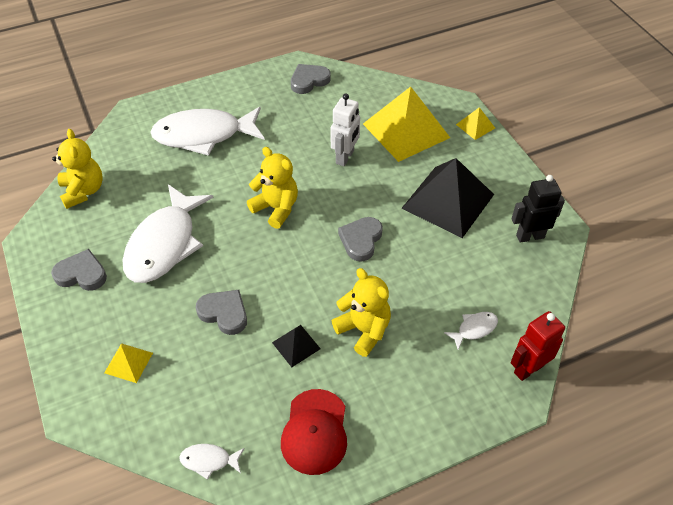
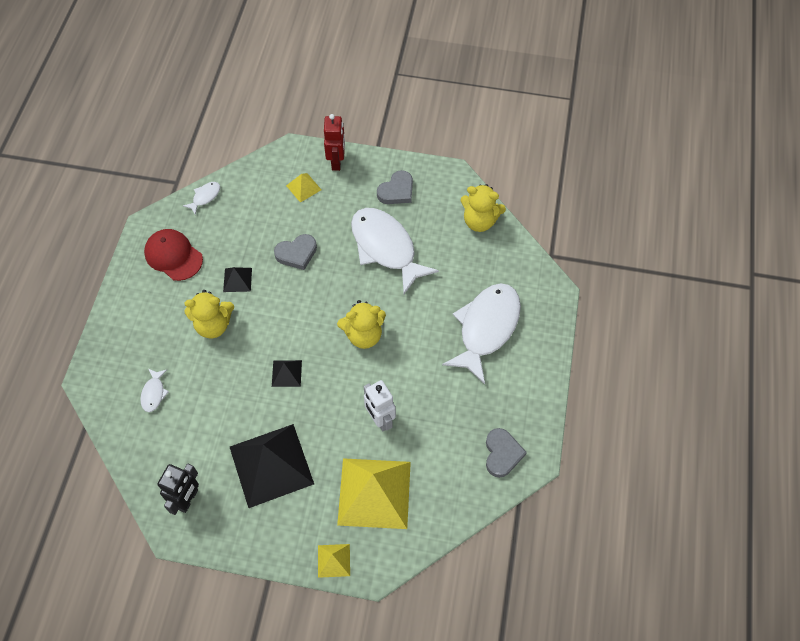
camera: 125 degrees right, 10 degrees up
grey heart [338,217,383,262] -> black pyramid [272,360,302,387]
red robot [511,311,565,381] -> red robot moved to [324,114,345,171]

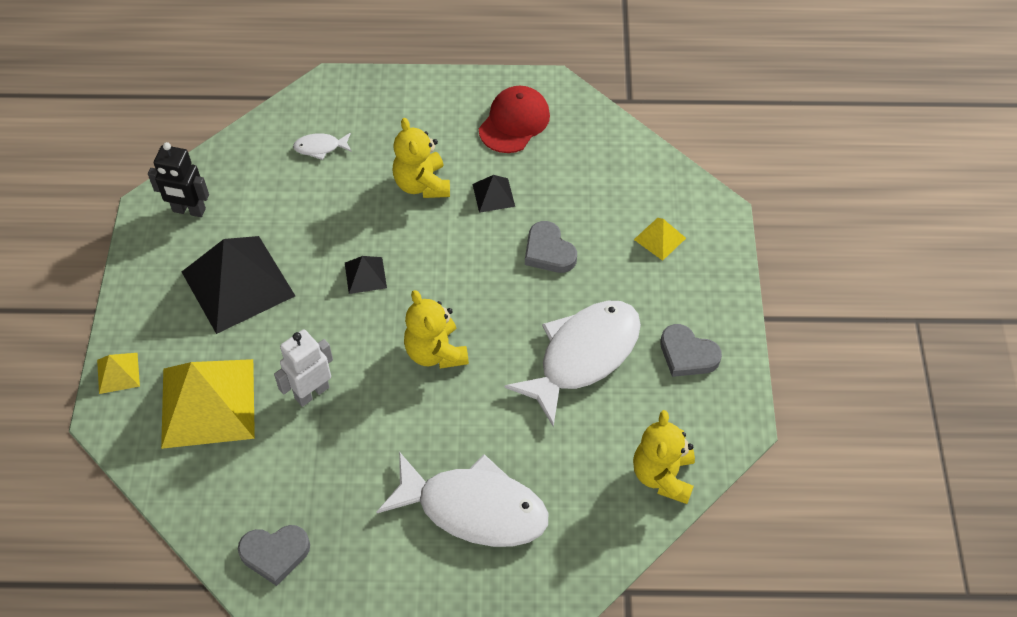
camera: 80 degrees right, 5 degrees down
white fish [183,182,220,215] -> none
red robot [324,114,345,171] -> none

